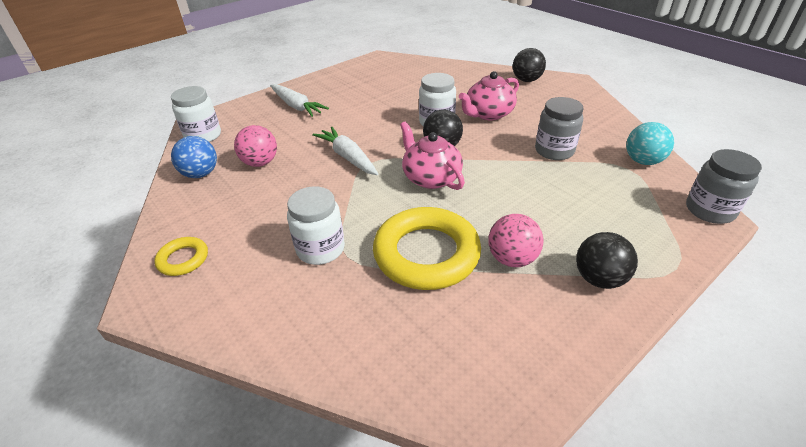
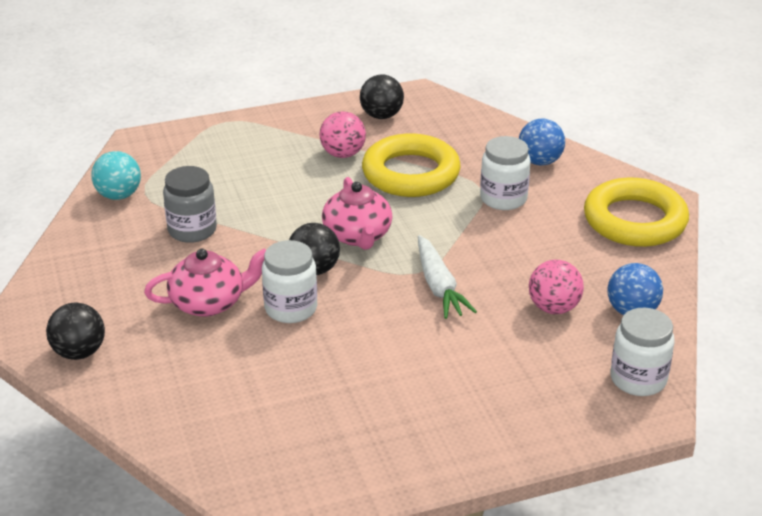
camera: 160 degrees left, 5 degrees down
yellow ring [154,237,208,276] -> yellow ring [584,178,689,247], size x2.10
white carrot [270,84,329,117] -> none
black ball [576,232,638,289] -> black ball moved to [360,74,404,119]
grey jar [686,149,762,224] -> none
none -> blue ball [519,119,565,165]

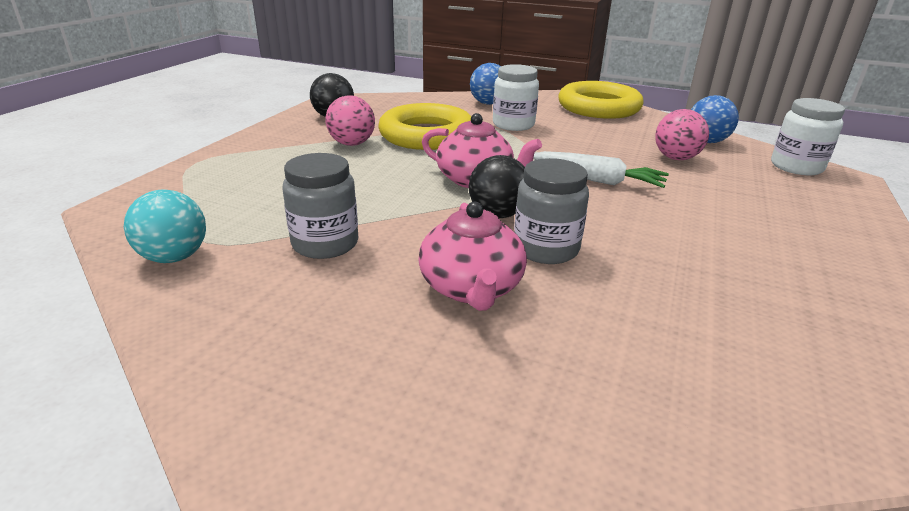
camera: 50 degrees left, 5 degrees down
black ball [46,303,105,360] -> none
pink teapot [144,249,266,317] -> pink teapot turned 150 degrees clockwise [418,202,527,311]
white jar [262,240,317,323] -> grey jar [514,158,589,264]

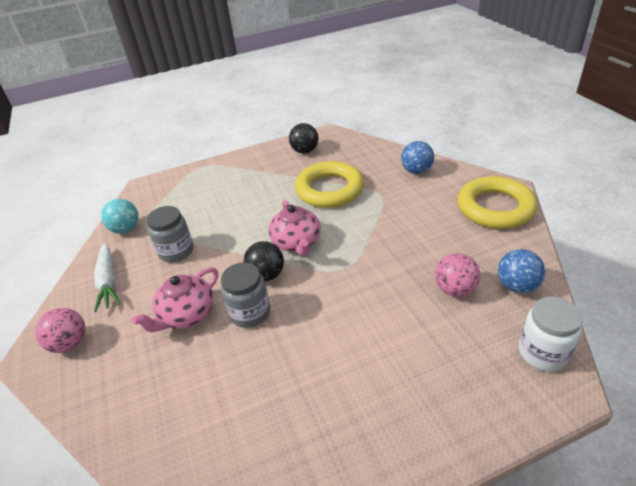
camera: 50 degrees right, 10 degrees up
pink ball [326,95,375,146] -> pink ball moved to [35,308,86,353]
white jar [493,64,539,131] -> none
white carrot [533,151,669,188] -> white carrot moved to [94,243,121,312]

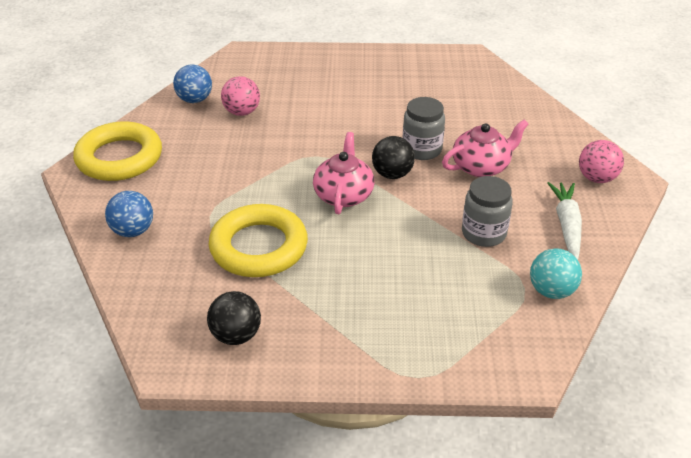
camera: 160 degrees left, 0 degrees up
white jar [519,297,583,371] -> none

